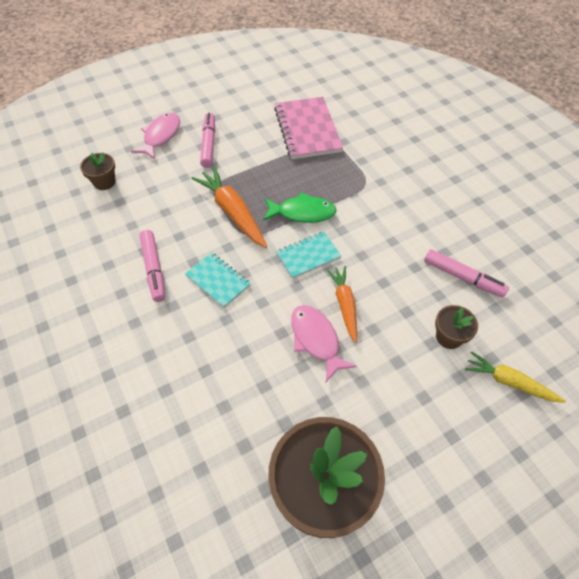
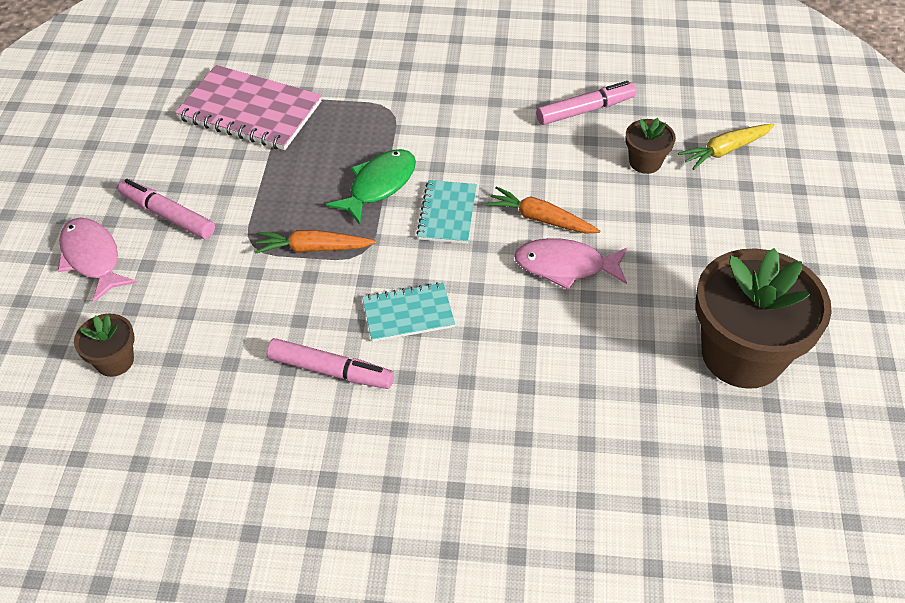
camera: 55 degrees left, 5 degrees down
orange carrot [192,167,267,248] -> orange carrot [255,230,376,254], size x0.66

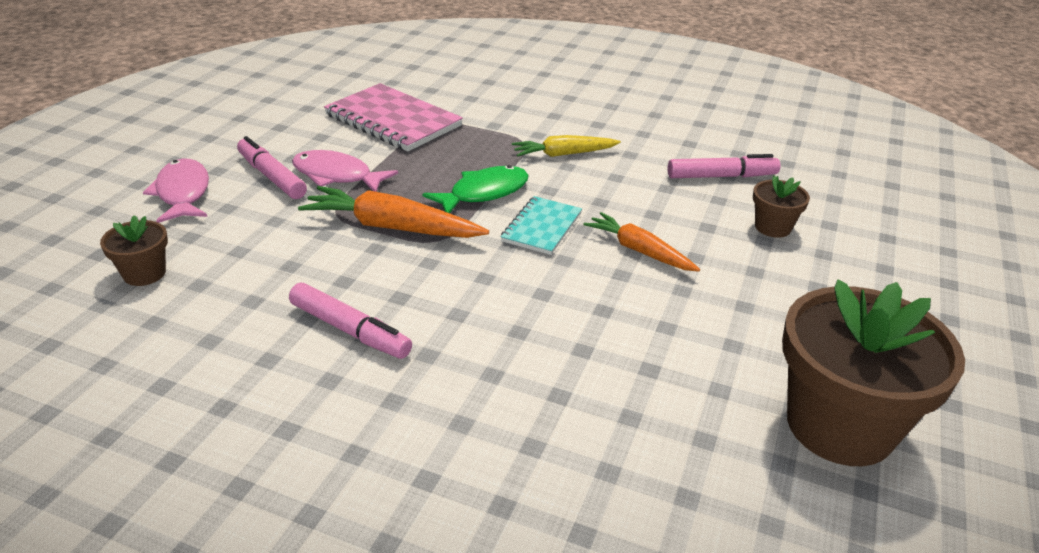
camera: 15 degrees right, 15 degrees down
orange carrot [255,230,376,254] -> orange carrot [298,186,489,238], size x1.52
turquoise notebook [362,282,455,342] -> none
pink fish [514,238,627,290] -> pink fish moved to [292,150,398,192]
yellow carrot [678,124,775,170] -> yellow carrot moved to [512,135,621,157]

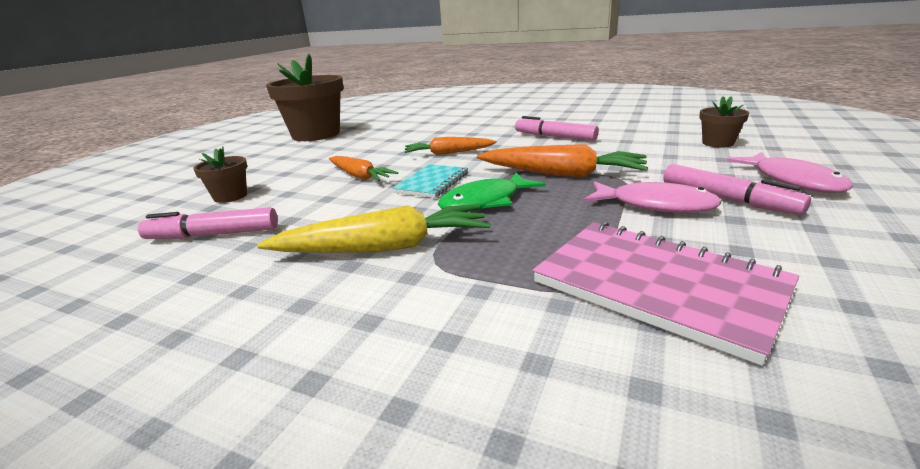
camera: 175 degrees left, 10 degrees down
yellow carrot [512,135,621,157] -> yellow carrot [257,204,490,253], size x1.52
none -> orange carrot [404,137,497,155]

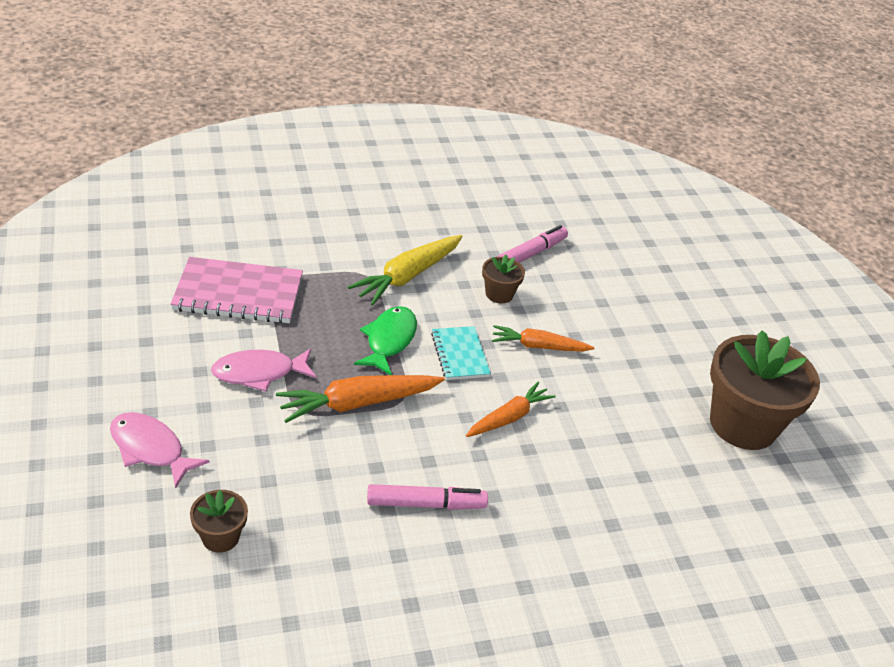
camera: 135 degrees right, 15 degrees up
brown flower pot [193,147,247,203] -> brown flower pot moved to [482,255,525,304]
pink marker [663,164,811,215] -> none

